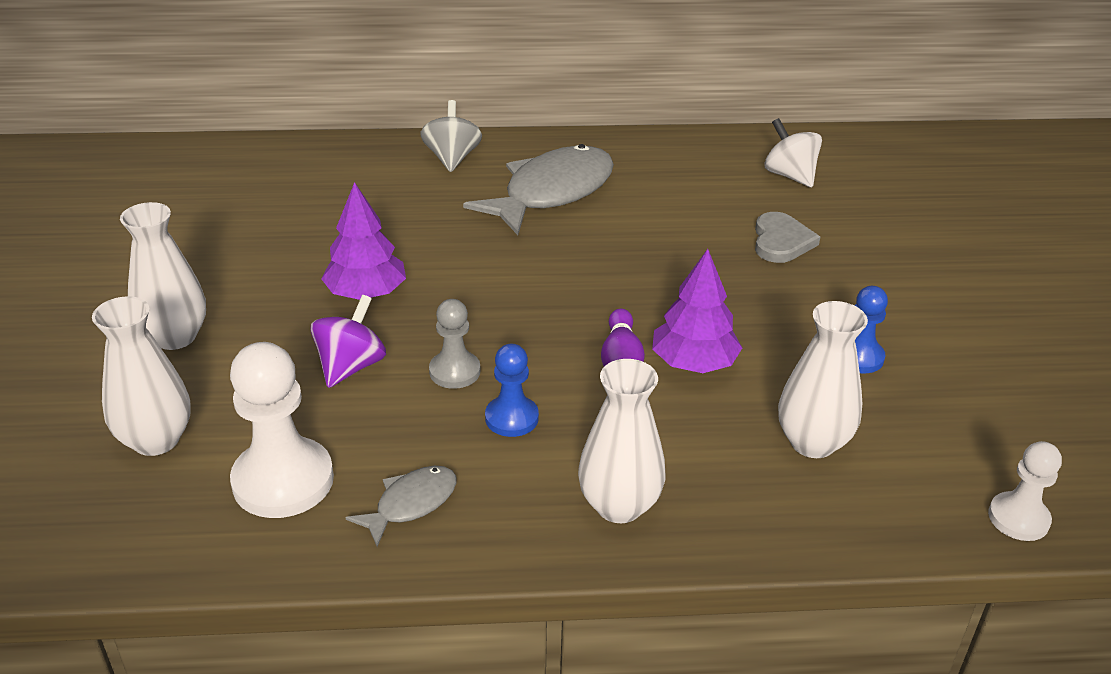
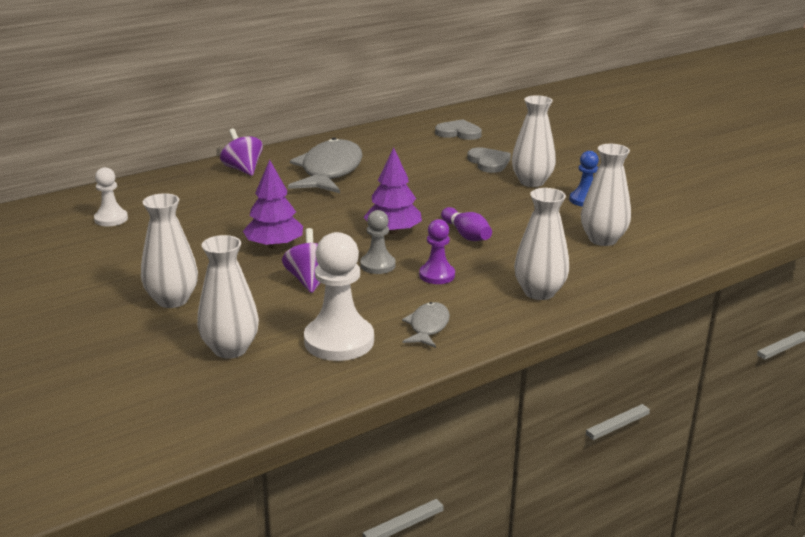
camera: 30 degrees left, 10 degrees down
grey spinning top [420,100,482,172] -> purple spinning top [220,128,263,176]
blue pawn [485,344,539,437] -> purple pawn [419,219,455,284]
purple tree [652,249,742,373] -> purple tree moved to [364,148,422,235]
white spinning top [765,118,822,187] -> grey heart [435,119,482,140]
white pawn [988,441,1062,541] -> white pawn moved to [94,167,128,227]
none -> white vase [512,95,556,187]

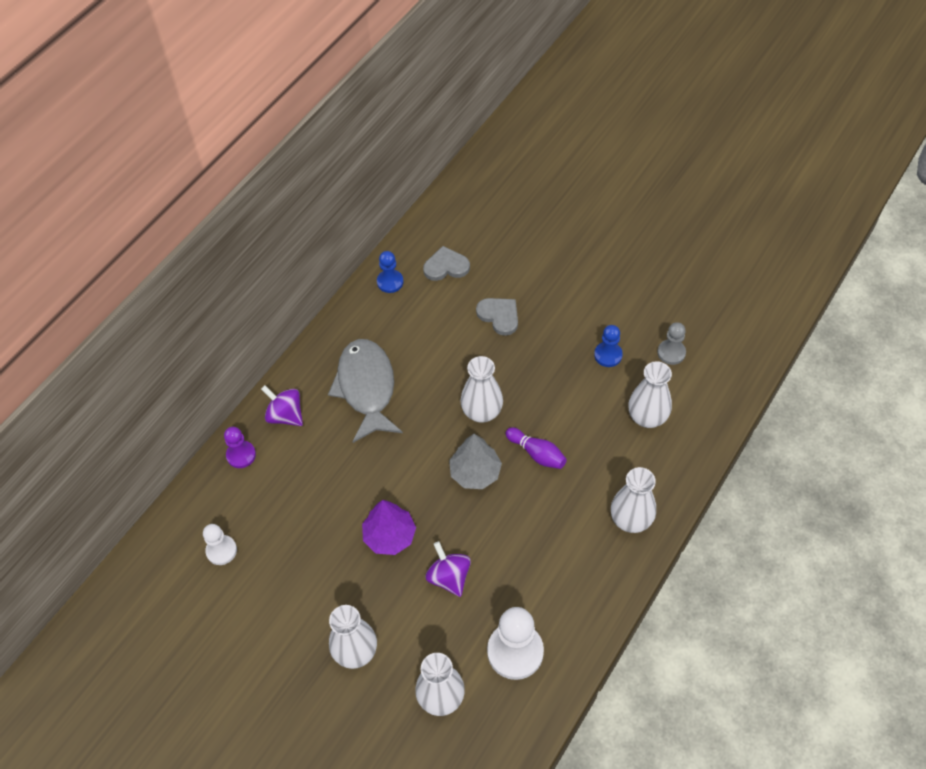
camera: 20 degrees left, 30 degrees up
grey pawn [360,210,396,274] -> grey pawn moved to [657,322,686,365]
purple tree [364,148,422,235] -> grey tree [449,434,502,489]
grey fish [402,302,450,348] -> none
purple pawn [419,219,455,284] -> purple pawn moved to [224,427,256,468]
white vase [512,95,556,187] -> white vase moved to [461,356,503,423]
none -> blue pawn [377,251,404,293]

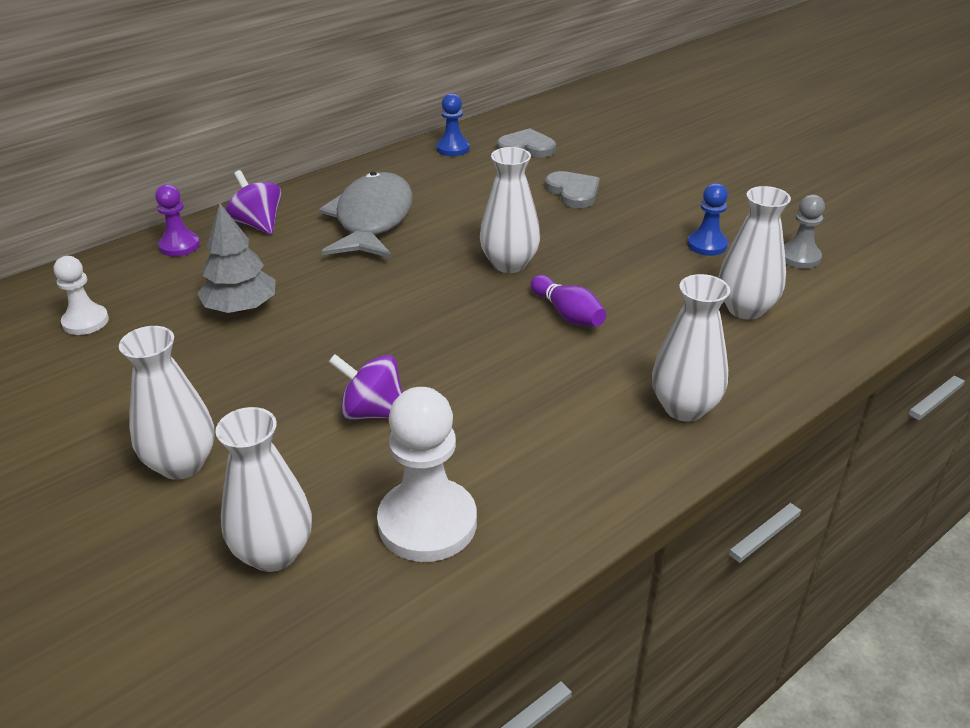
camera: 15 degrees right, 20 degrees down
purple tree [362,500,416,555] -> none
purple spinning top [426,541,471,597] -> purple spinning top turned 60 degrees counterclockwise [329,354,403,420]
grey tree [449,434,502,489] -> grey tree moved to [197,203,276,313]

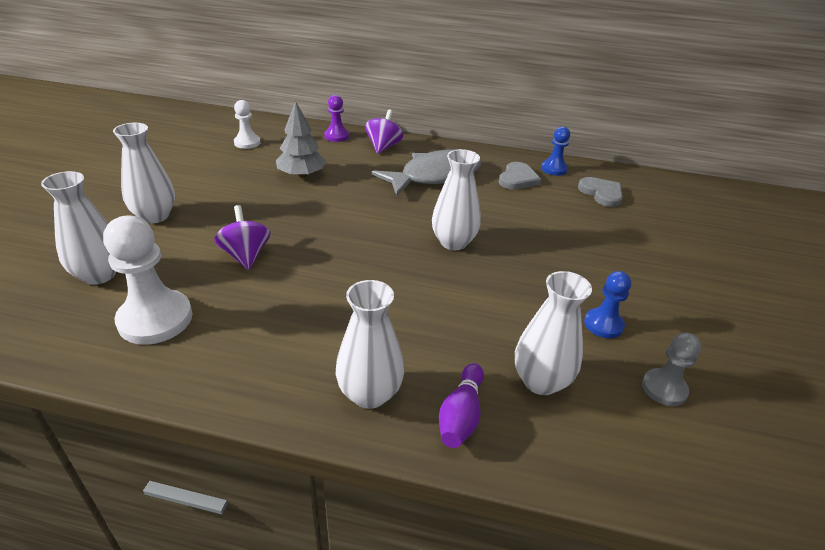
camera: 50 degrees right, 0 degrees up
purple bowling pin [530,275,606,326] -> purple bowling pin moved to [439,363,484,448]
grey heart [545,171,600,208] -> grey heart moved to [499,162,542,190]

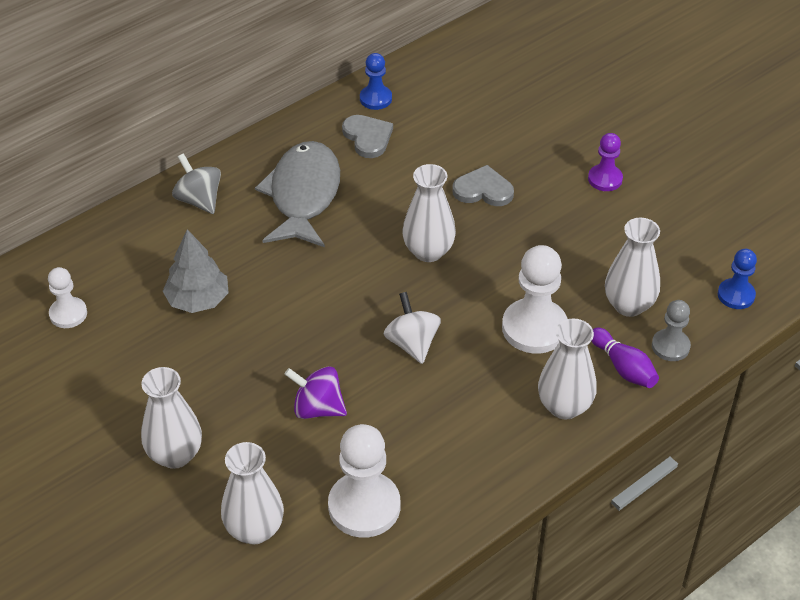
camera: 50 degrees left, 10 degrees up
purple pawn [324,95,349,142] -> purple pawn moved to [588,133,623,191]
purple spinning top [365,110,403,154] -> grey spinning top [172,153,221,214]
grey heart [578,177,623,207] -> grey heart moved to [452,165,514,206]
blue pawn [584,271,632,338] -> blue pawn moved to [718,249,757,309]
grey pawn [642,332,701,406] -> grey pawn moved to [652,300,691,361]
none -> white spinning top [383,292,441,364]
none -> white pawn [502,245,568,354]

